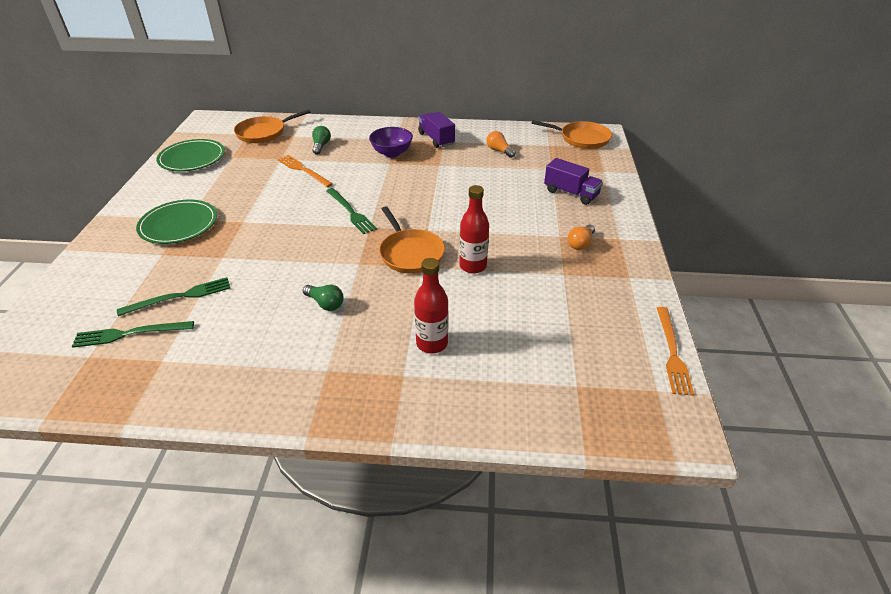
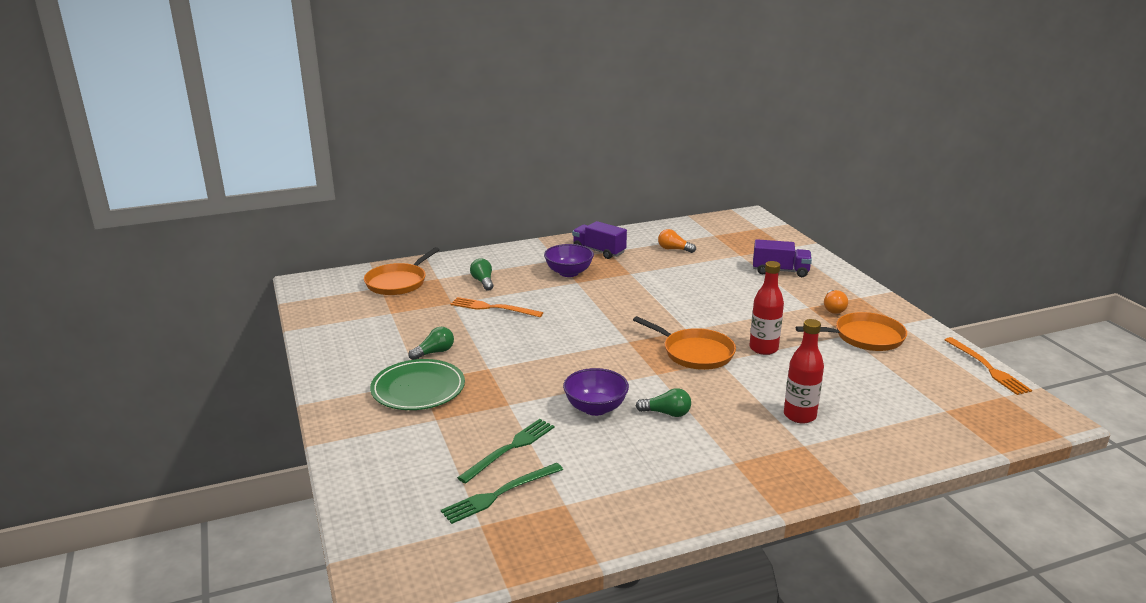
camera: 25 degrees left, 15 degrees down
green plate [156,139,225,171] -> none
green fork [326,188,377,234] -> none
orange pan [531,120,612,149] -> orange pan moved to [796,312,907,351]
none -> green light bulb [409,327,454,360]
none -> purple bowl [563,368,629,416]

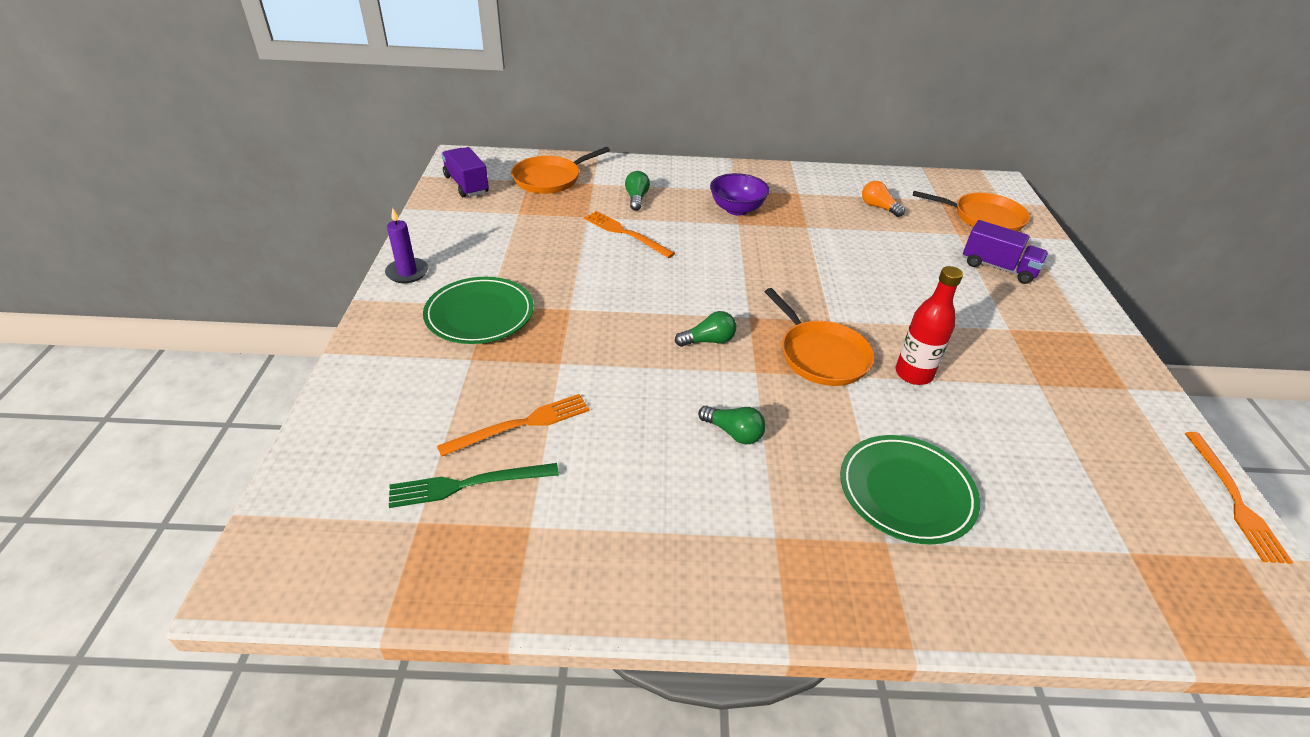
camera: 20 degrees right, 15 degrees up
green light bulb [409,327,454,360] -> green light bulb moved to [675,311,736,347]
green fork [457,419,555,483] -> orange fork [437,394,590,457]
purple bowl [563,368,629,416] -> none
purple truck [572,221,627,259] -> purple truck moved to [441,147,489,197]
red bottle [784,319,824,423] -> green plate [840,435,980,545]
orange pan [796,312,907,351] -> orange pan moved to [913,191,1030,231]
orange light bulb [824,290,848,314] -> none
none -> purple candle [385,208,429,283]

